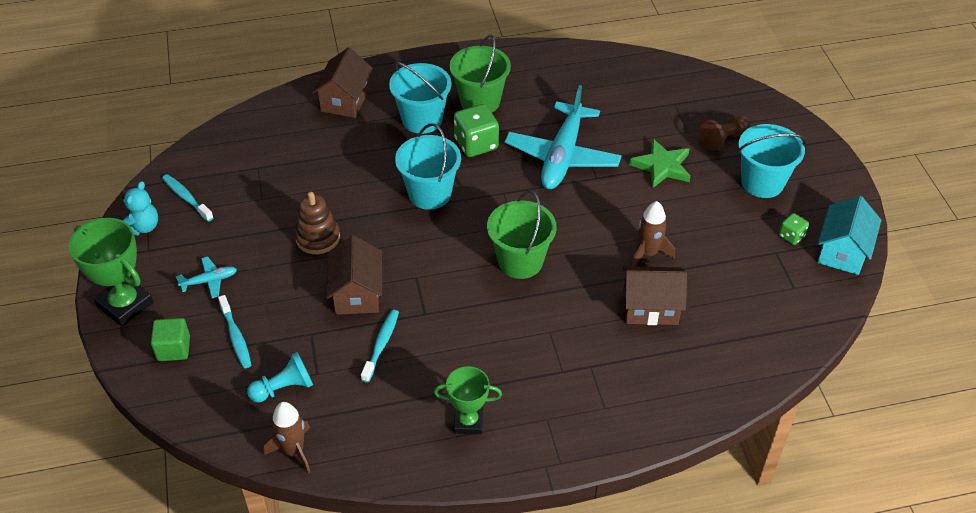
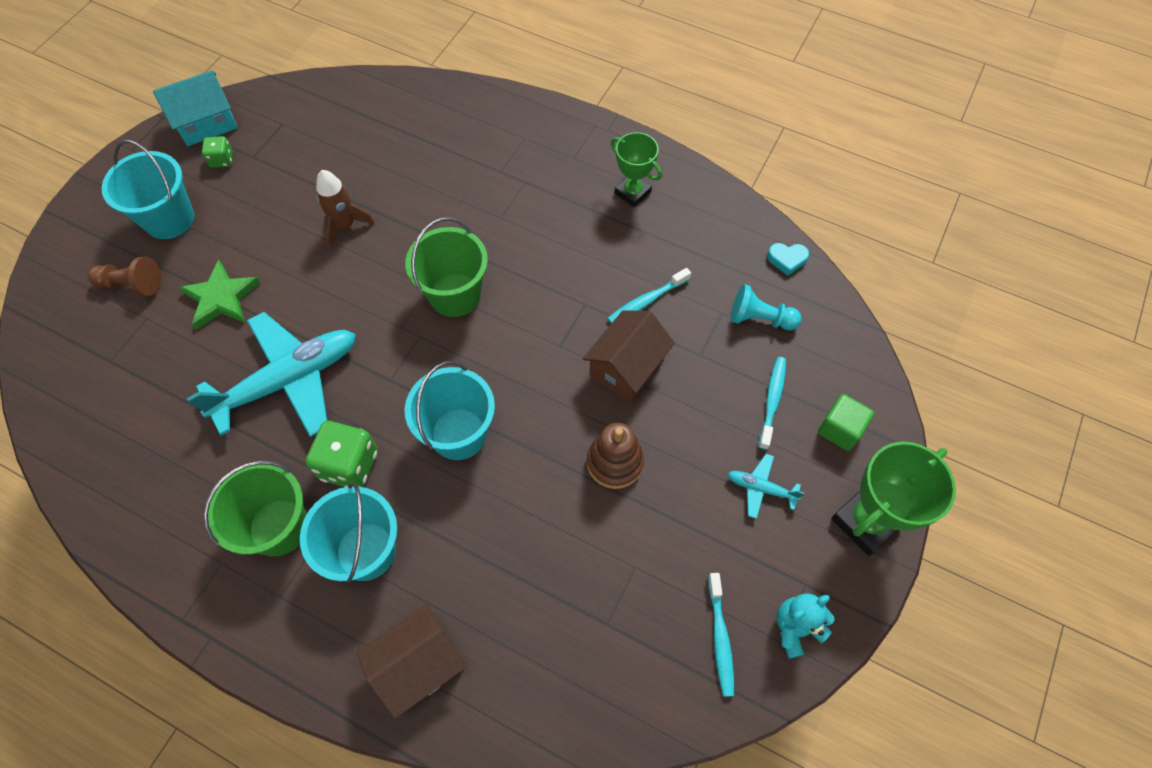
camera: 140 degrees left, 15 degrees up
green trophy [68,218,153,327] -> green trophy turned 60 degrees clockwise [831,442,956,556]
brown rocket [263,402,310,474] -> turquoise heart [767,243,809,275]
brown house [623,266,687,325] -> none

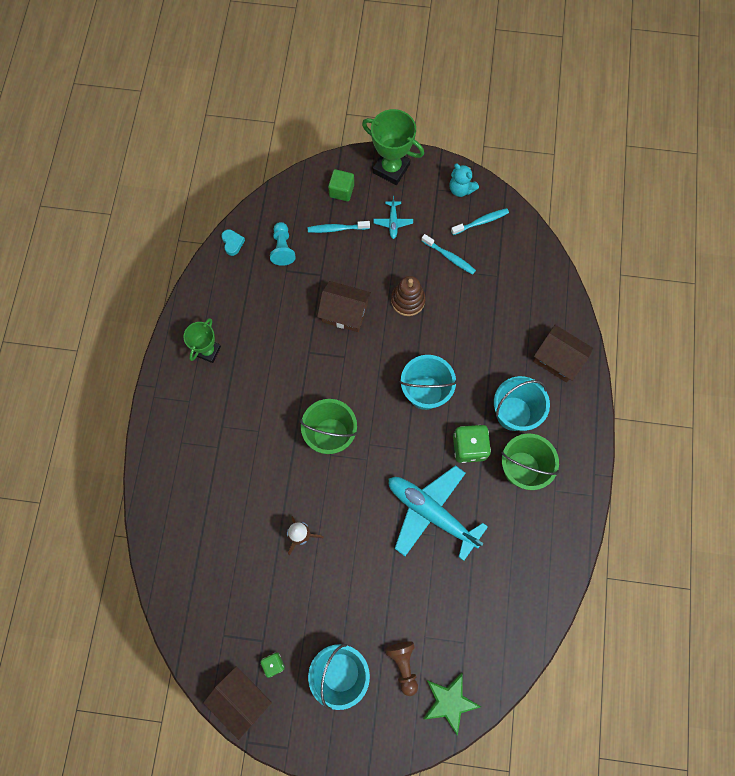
camera: 110 degrees left, 10 degrees up
turquoise house [153,70,238,146] -> brown house [203,666,272,740]
green star [179,259,261,330] -> green star moved to [423,673,481,736]
turquoise toothbrush [607,268,691,324] -> turquoise toothbrush moved to [421,234,476,274]

